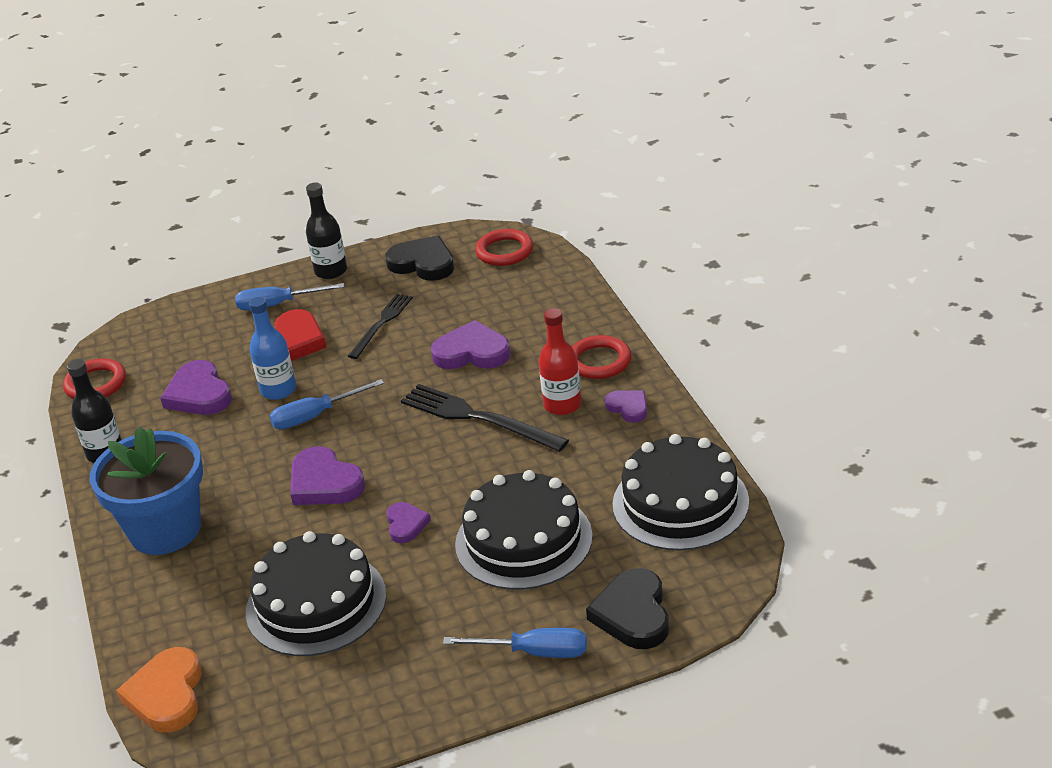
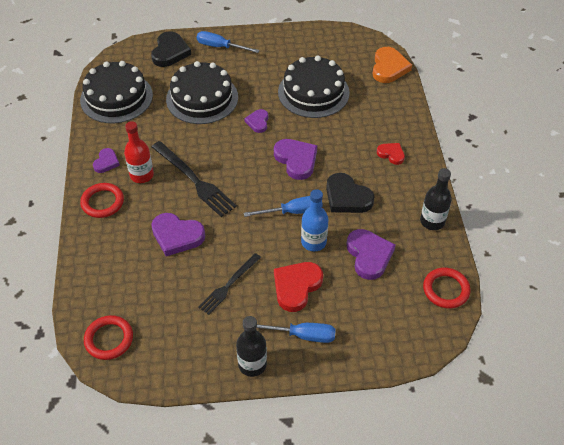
camera: 170 degrees left, 15 degrees up
blue flower pot [90,426,203,555] -> red heart [377,143,405,165]
black heart [385,235,454,281] -> black heart moved to [326,173,375,213]
purple heart [605,390,647,423] -> purple heart turned 135 degrees counterclockwise [93,148,120,173]

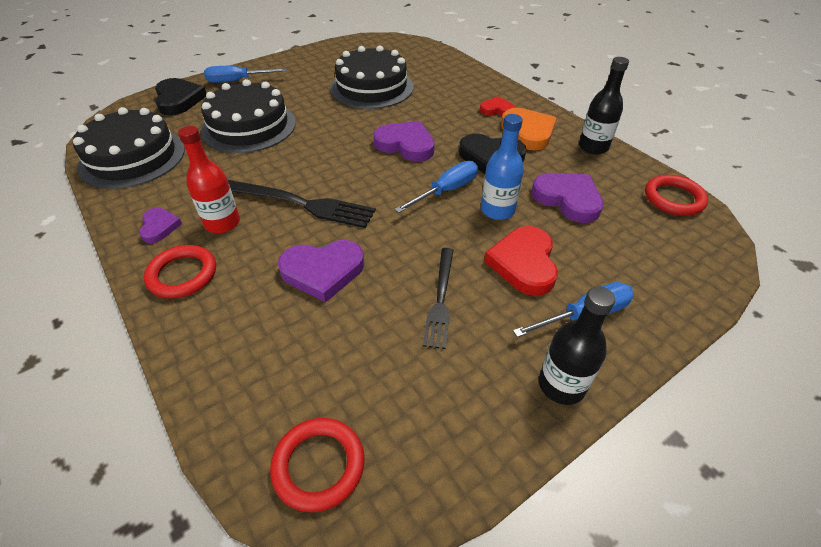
camera: 30 degrees left, 5 degrees down
purple heart [244,109,268,133] -> none
orange heart [373,47,412,83] -> orange heart moved to [501,108,556,150]

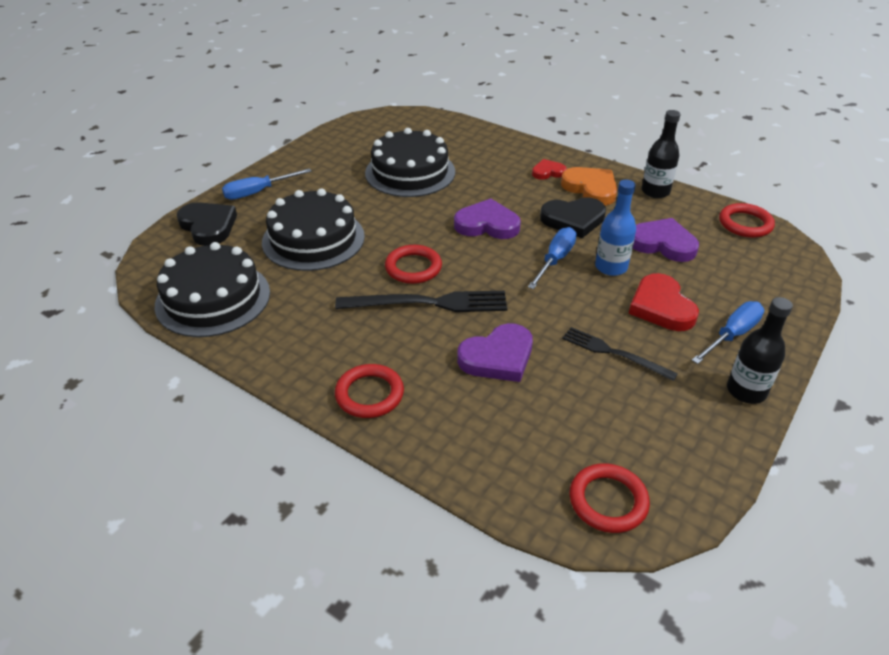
camera: 20 degrees left, 5 degrees down
purple heart [139,208,182,243] -> none
red bottle [178,126,240,233] -> none
black fork [423,248,454,349] -> black fork turned 135 degrees clockwise [562,327,678,381]
none -> red ring [385,245,442,284]

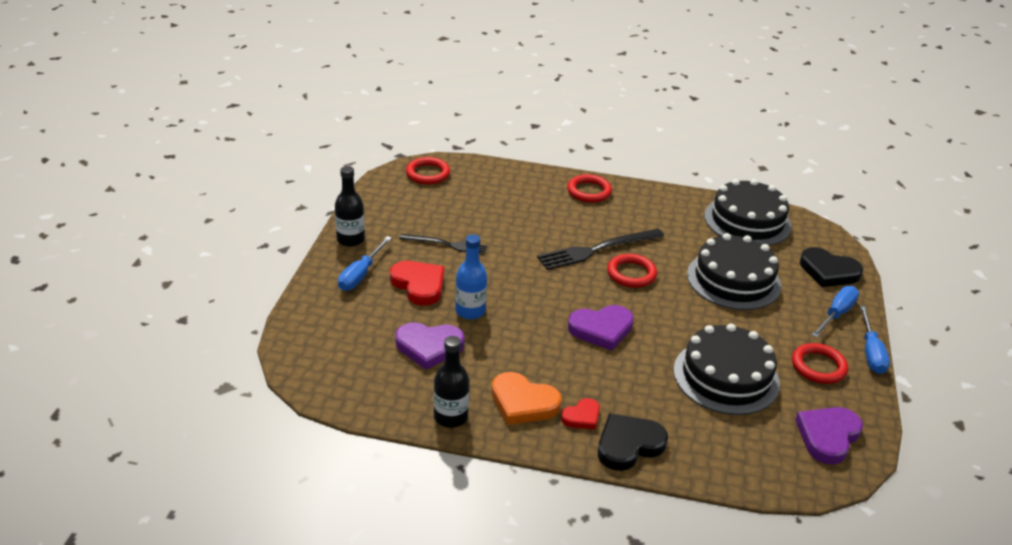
camera: 155 degrees right, 5 degrees down
purple heart [457,323,533,382] -> purple heart moved to [795,407,863,465]
blue screwdriver [528,227,577,289] -> blue screwdriver moved to [860,306,890,374]
black heart [540,197,606,238] -> black heart moved to [598,413,668,471]
red ring [719,203,775,238] -> red ring moved to [792,343,848,384]

